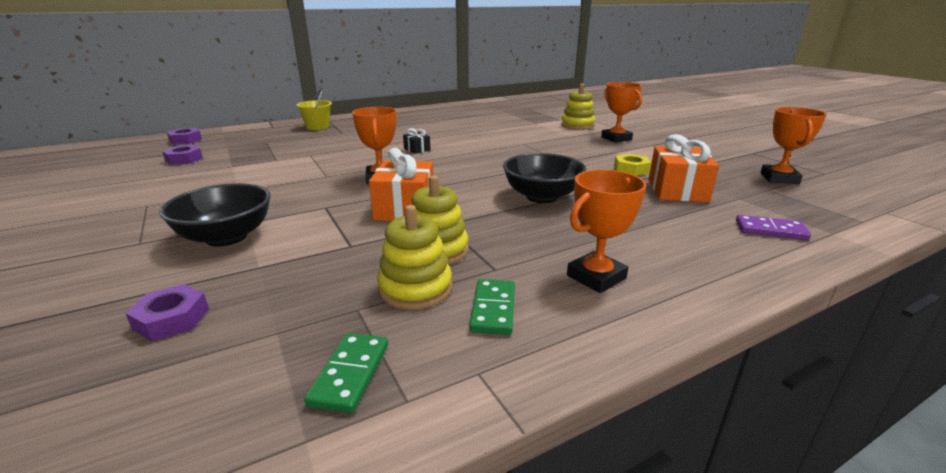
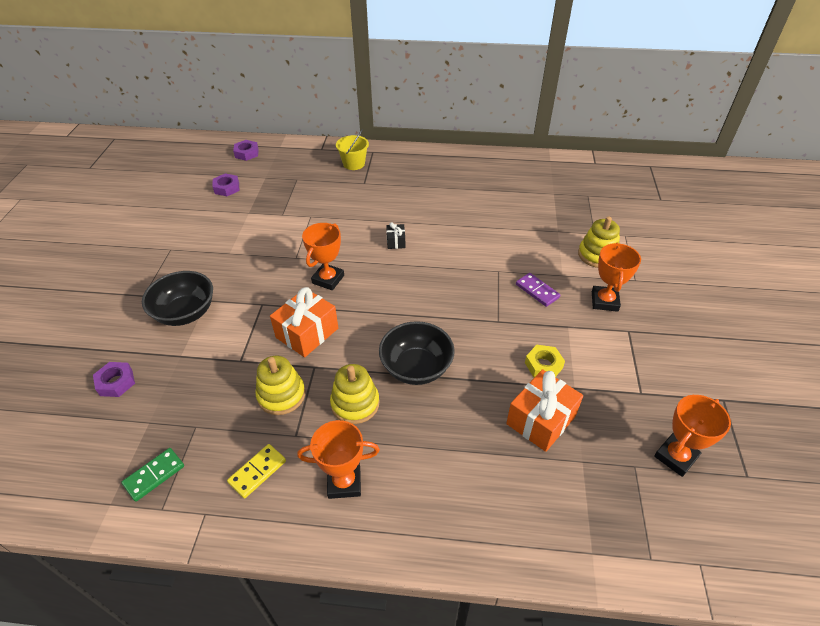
camera: 35 degrees right, 20 degrees up
yellow stacking toy [377,205,452,309] -> yellow stacking toy moved to [330,364,380,424]
green domino [469,279,515,335] -> yellow domino [227,444,286,499]
purple domino [736,215,811,240] -> purple domino moved to [516,273,560,307]

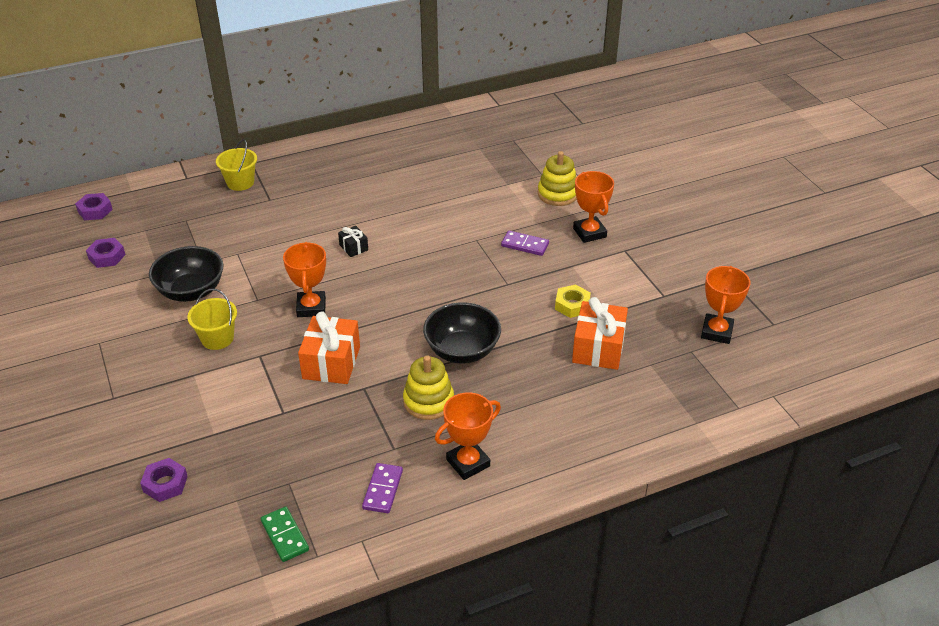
camera: 30 degrees left, 5 degrees down
green domino [121,448,184,502] -> green domino turned 45 degrees counterclockwise [261,507,309,562]
black bowl [142,271,213,326] -> black bowl moved to [149,246,223,302]
yellow domino [227,444,286,499] -> purple domino [362,463,403,513]
yellow stacking toy [255,356,305,415] -> none
none -> yellow bucket [187,289,237,350]

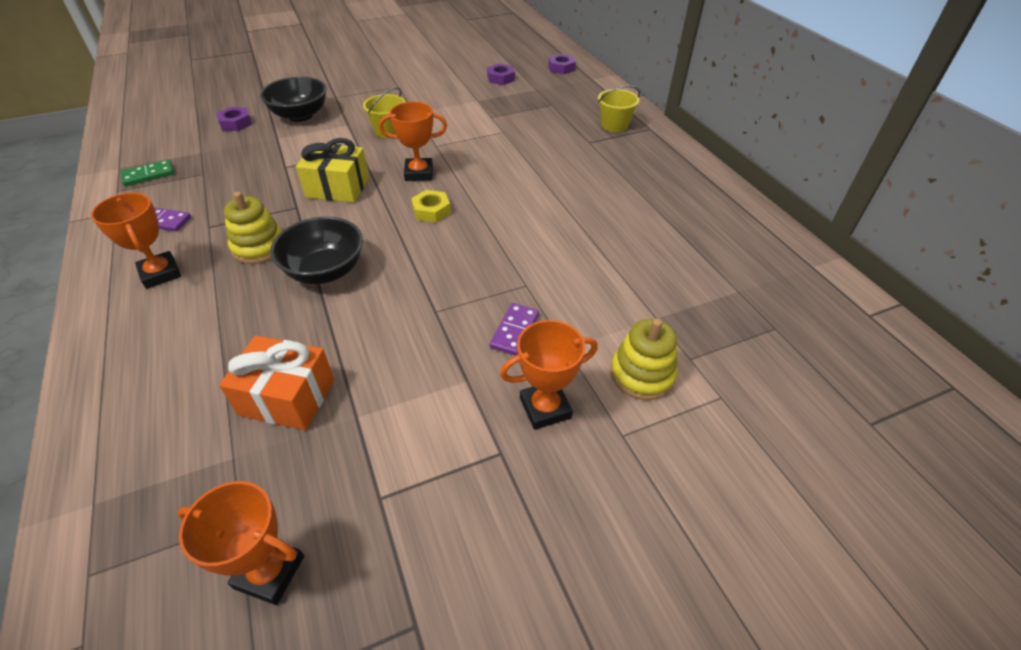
camera: 90 degrees right, 5 degrees up
black bowl [149,246,223,302] -> black bowl moved to [260,77,327,122]
orange gift [298,311,360,384] -> yellow gift [296,138,369,203]
black gift [338,226,368,257] -> none
yellow nut [555,284,591,318] -> yellow nut moved to [411,190,451,223]

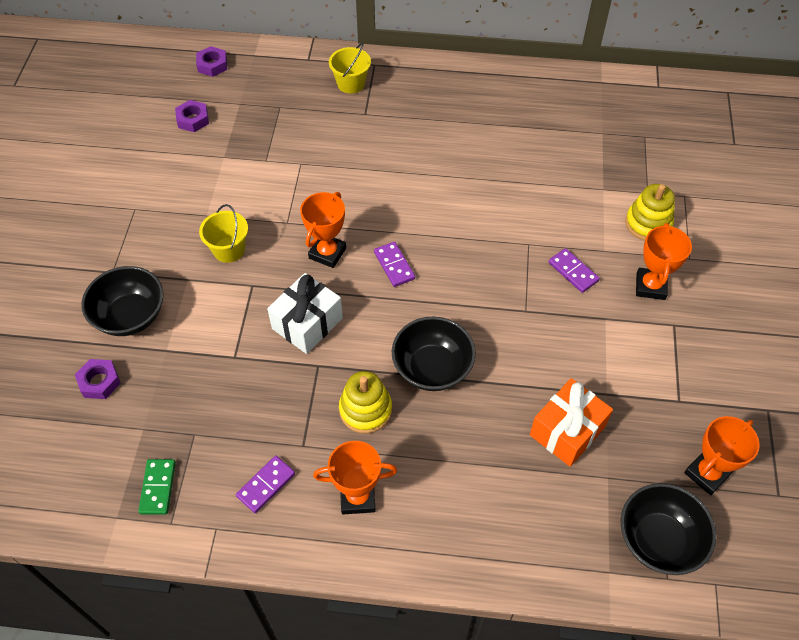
camera: 60 degrees left, 10 degrees up
yellow gift [296,138,369,203] -> white gift [267,273,343,354]
yellow nut [411,190,451,223] -> purple domino [374,242,415,287]
none -> black bowl [621,483,716,575]

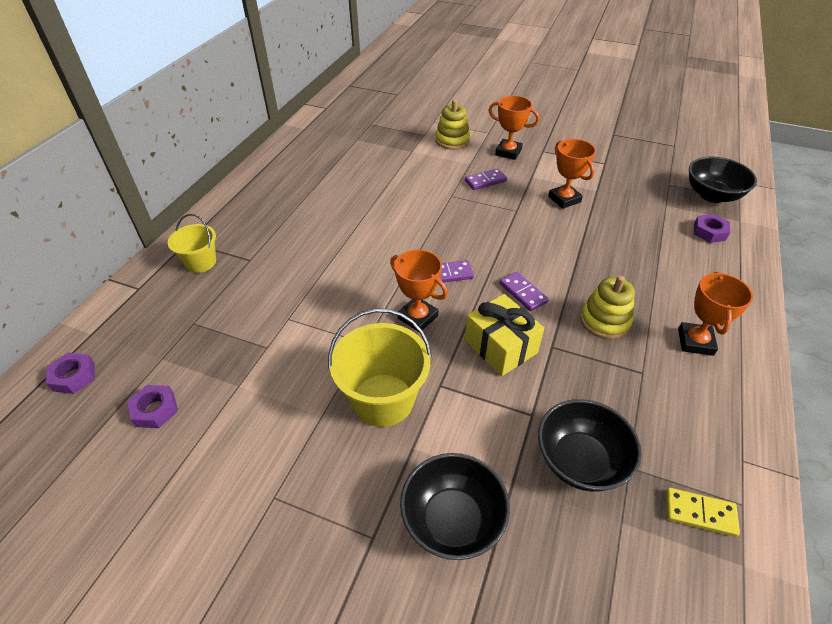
camera: 75 degrees left, 10 degrees down
purple nut [75,359,121,399] -> purple nut moved to [694,214,730,243]
green domino [138,459,176,515] -> yellow domino [666,488,740,537]
yellow bucket [199,204,248,263] -> yellow bucket [328,308,432,427], size x1.66
purple domino [236,456,295,513] -> purple domino moved to [500,272,549,311]
white gift [267,273,343,354] -> yellow gift [465,294,544,376]
black bowl [392,316,476,391] -> black bowl moved to [538,399,642,492]
orange gift [530,378,613,467] -> none
orange trophy [684,416,760,495] -> orange trophy moved to [548,139,596,209]

